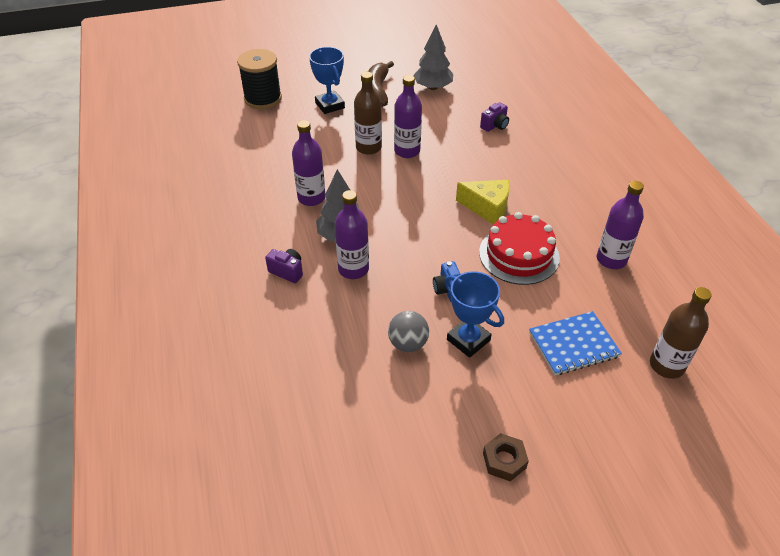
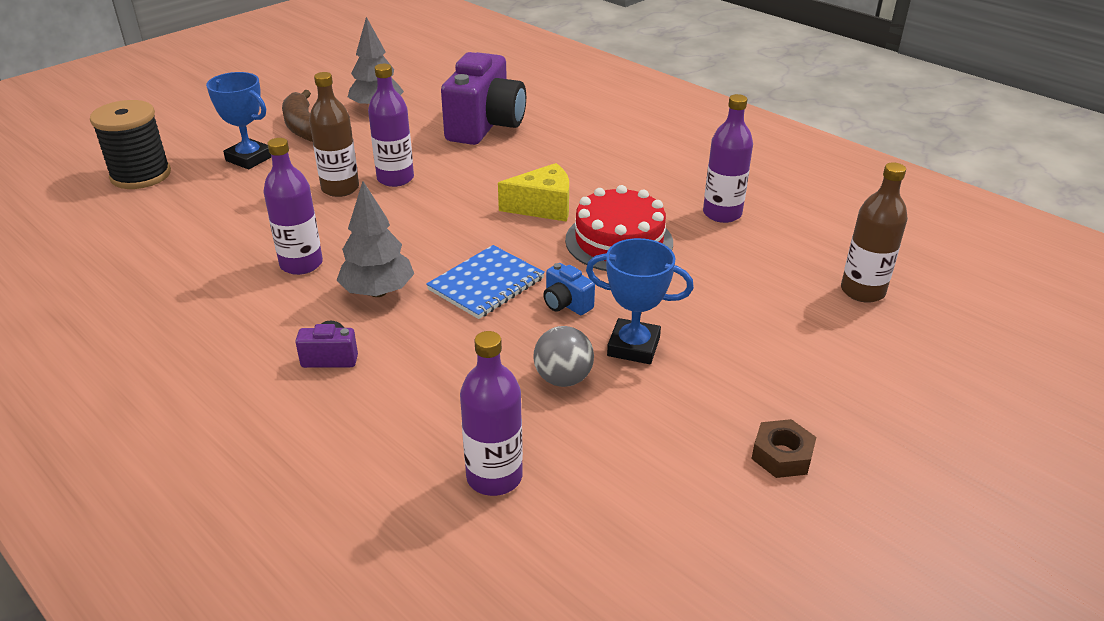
camera: 30 degrees left, 10 degrees down
purple bottle [335,190,369,279] -> purple bottle moved to [460,331,523,496]
purple camera [480,102,509,132] -> purple camera [441,52,526,145], size x2.39
blue notebook [529,311,622,375] -> blue notebook moved to [426,245,545,319]

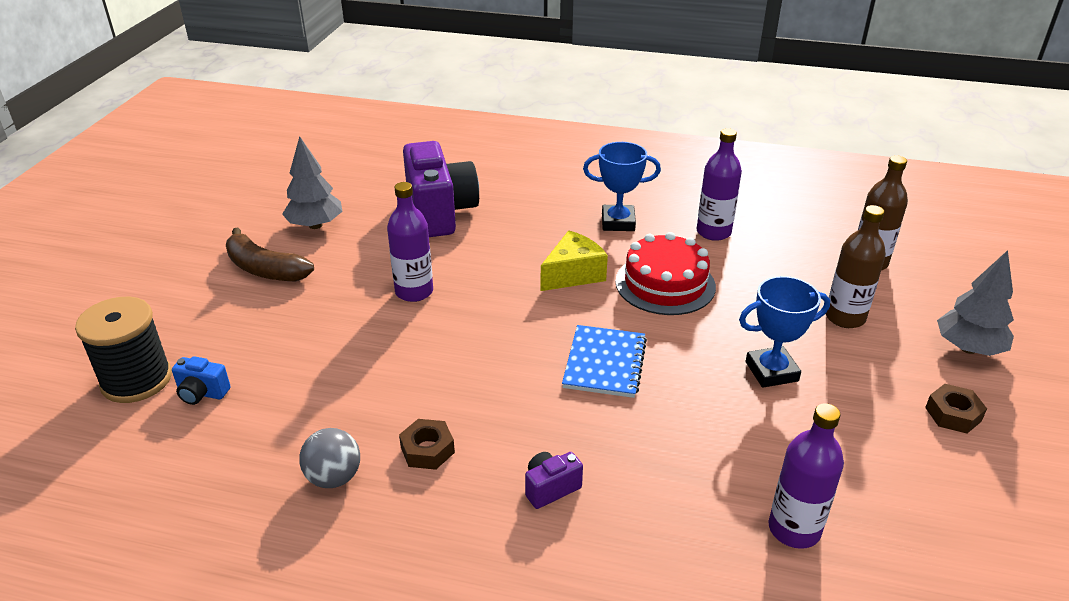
camera: 30 degrees left, 0 degrees up
blue trophy [206,72,271,169] -> blue trophy moved to [583,142,661,231]
purple bottle [263,138,323,275] -> none
brown bottle [309,72,359,197] -> brown bottle moved to [826,205,886,328]
grey tree [336,181,414,297] -> grey tree moved to [937,250,1014,356]
grey ball [533,326,594,387] -> grey ball moved to [299,428,360,488]
blue camera [543,263,595,315] -> blue camera moved to [172,356,231,405]
none -> brown nut [399,419,455,470]

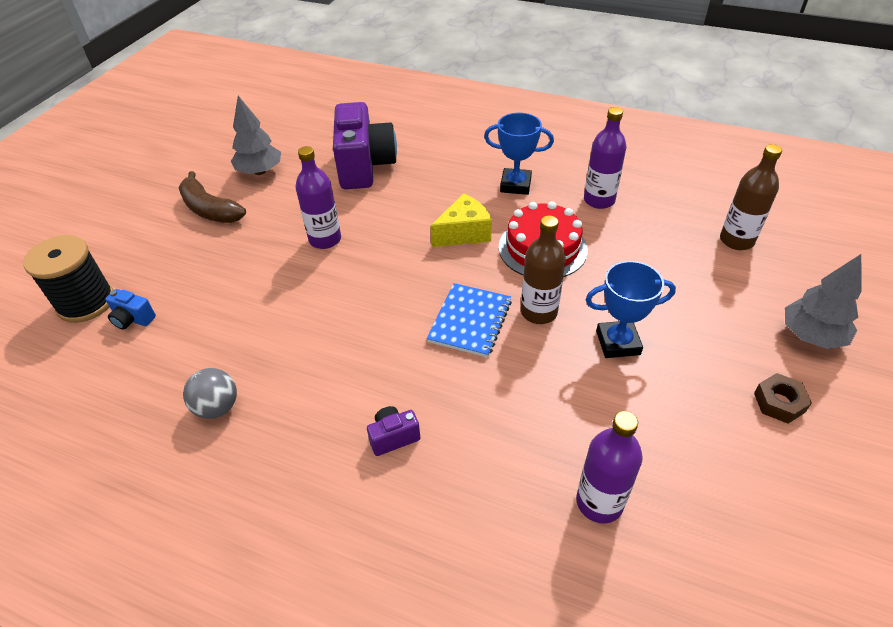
camera: 10 degrees right, 10 degrees up
brown nut [399,419,455,470] -> none
brown bottle [826,205,886,328] -> brown bottle moved to [521,215,566,324]

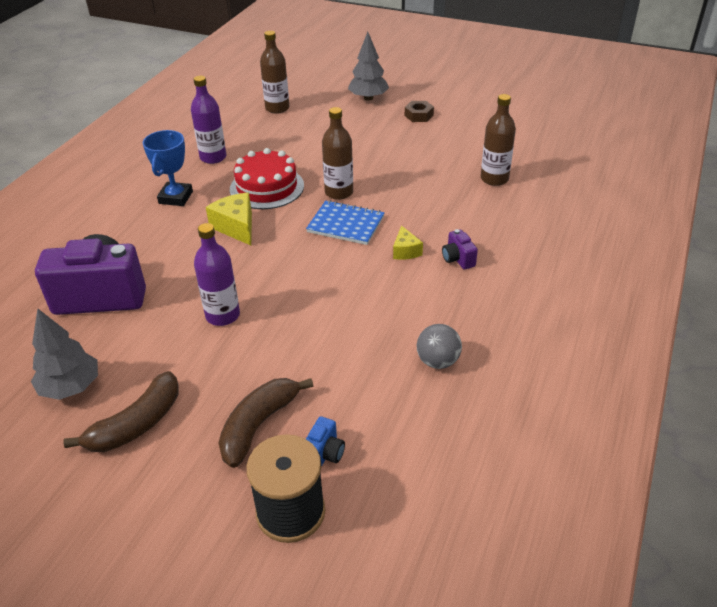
camera: 90 degrees left, 5 degrees down
purple bottle [576,411,643,523] -> brown bottle [481,94,516,186]
blue trophy [585,261,676,358] -> none
none -> brown banana [218,378,313,468]
none -> yellow cheese [393,225,423,260]

